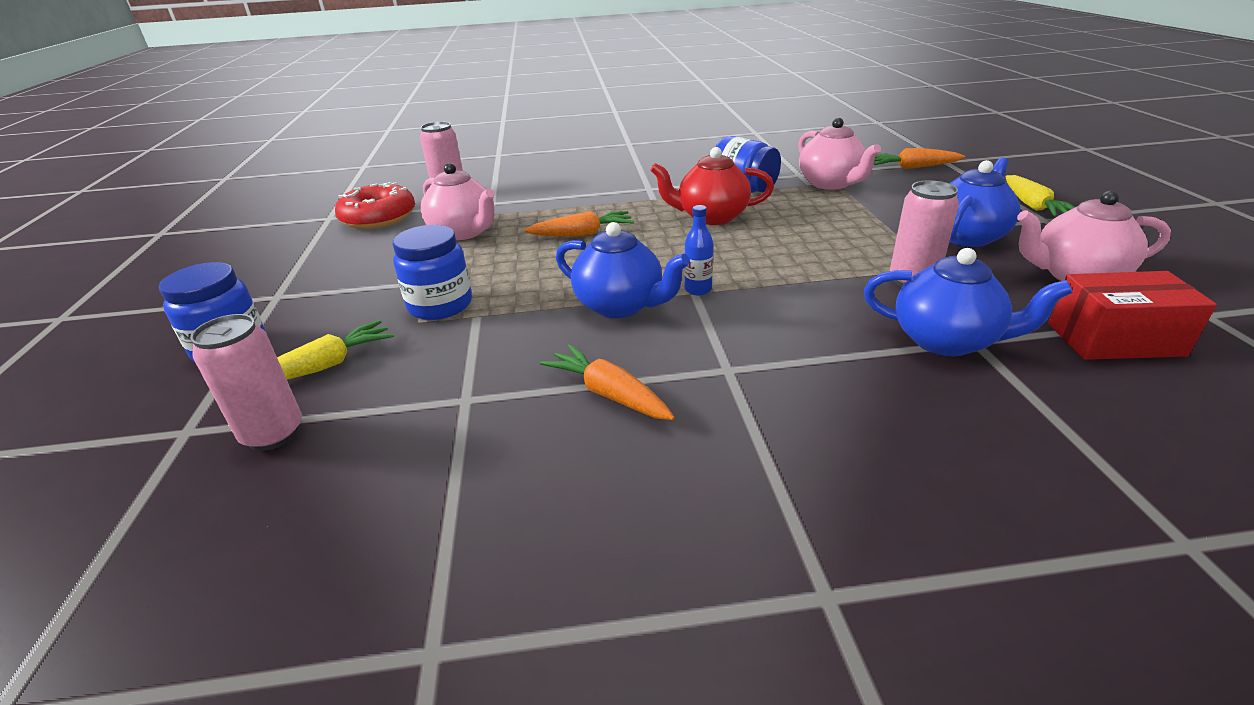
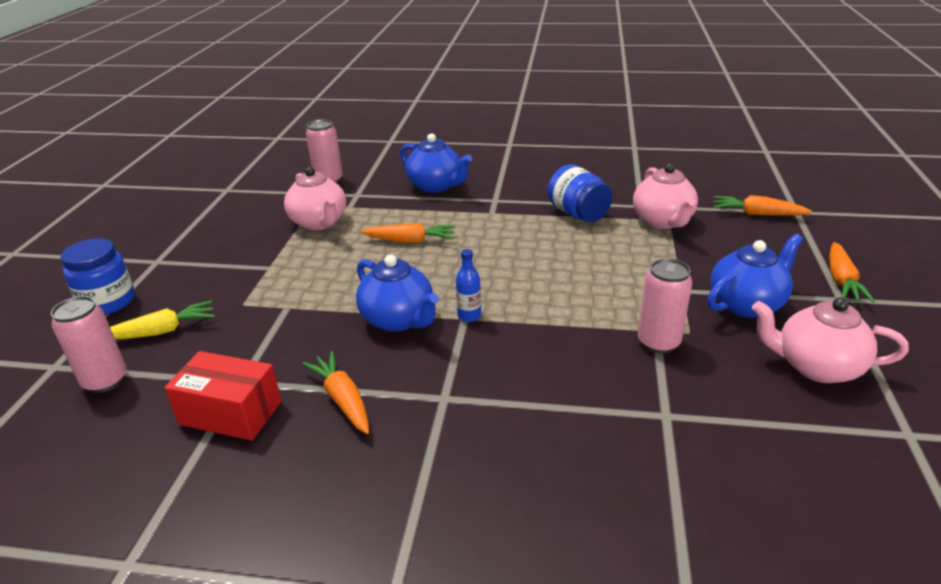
camera: 15 degrees right, 0 degrees up
red donut [335,182,415,229] -> none
blue jar [393,225,472,320] -> none
red teapot [650,147,774,225] -> none
blue teapot [864,248,1073,356] -> blue teapot moved to [400,133,472,193]
yellow carrot [1005,175,1075,217] -> orange carrot [829,242,875,303]
red box [1048,271,1217,360] -> red box moved to [164,351,282,441]

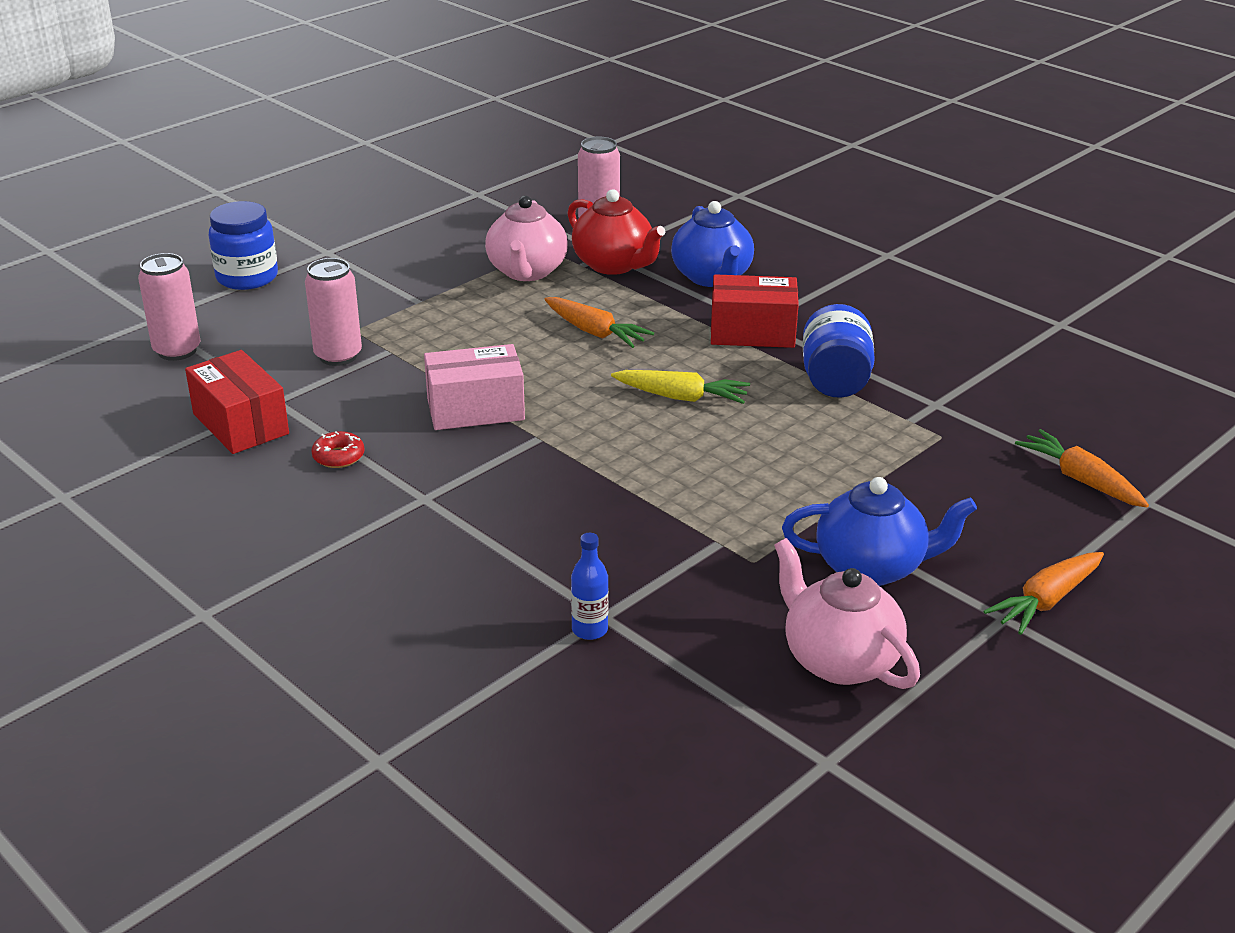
camera: 35 degrees right, 0 degrees up
yellow carrot [110,300,215,339] -> yellow carrot moved to [611,370,750,404]
orange carrot [302,351,369,434] -> red donut [311,431,365,468]
blue teapot [356,255,439,332] -> pink box [424,344,525,430]
blue bottle [456,249,481,322] -> blue bottle moved to [571,533,609,640]
pink teapot [633,163,698,229] -> none
pink can [638,258,692,354] -> pink can moved to [305,258,362,366]
none -> red teapot [567,189,665,275]
none -> red box [711,274,799,348]

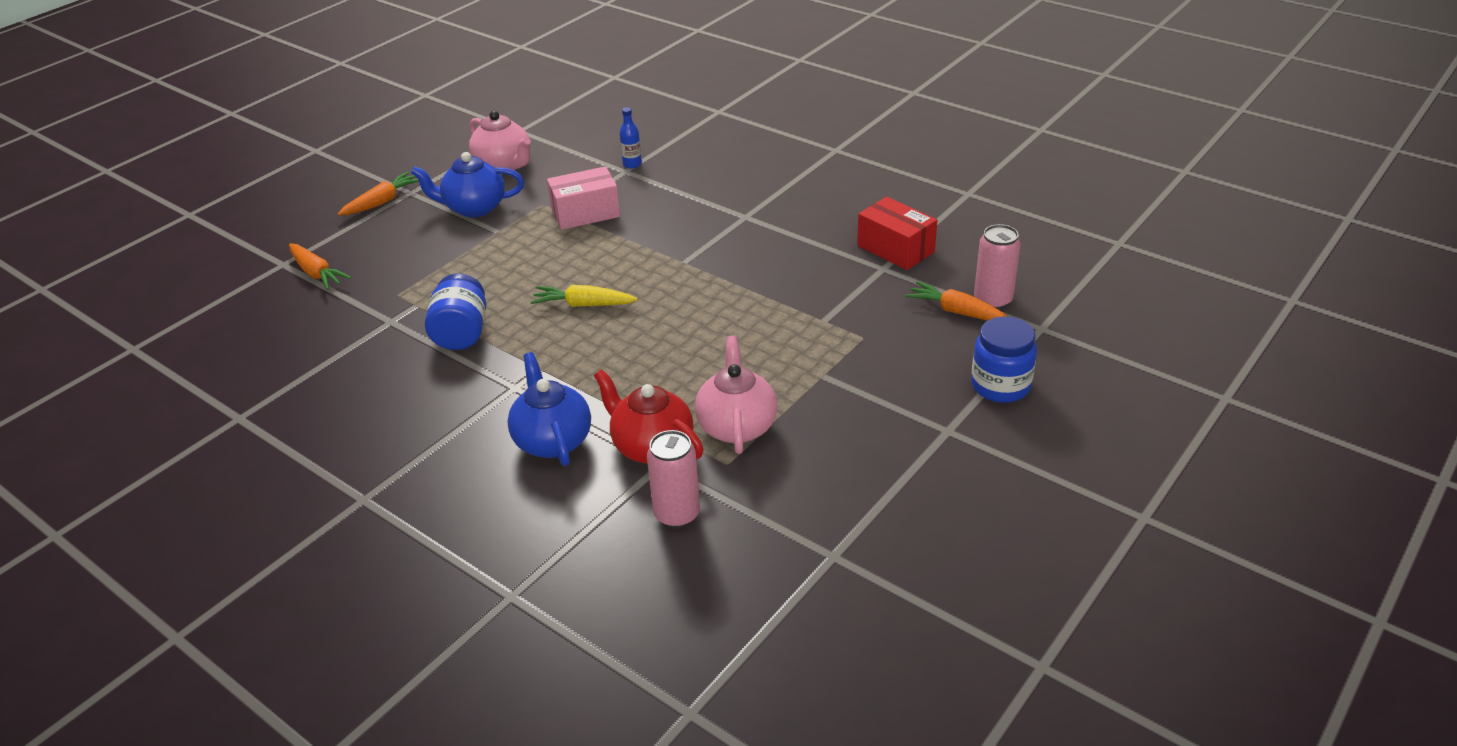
camera: 175 degrees right, 5 degrees up
pink can [305,258,362,366] -> none
red donut [311,431,365,468] -> none
pink box [424,344,525,430] -> pink box moved to [547,166,620,230]
orange carrot [545,297,654,348] -> orange carrot moved to [905,281,1008,320]
red box [711,274,799,348] -> none

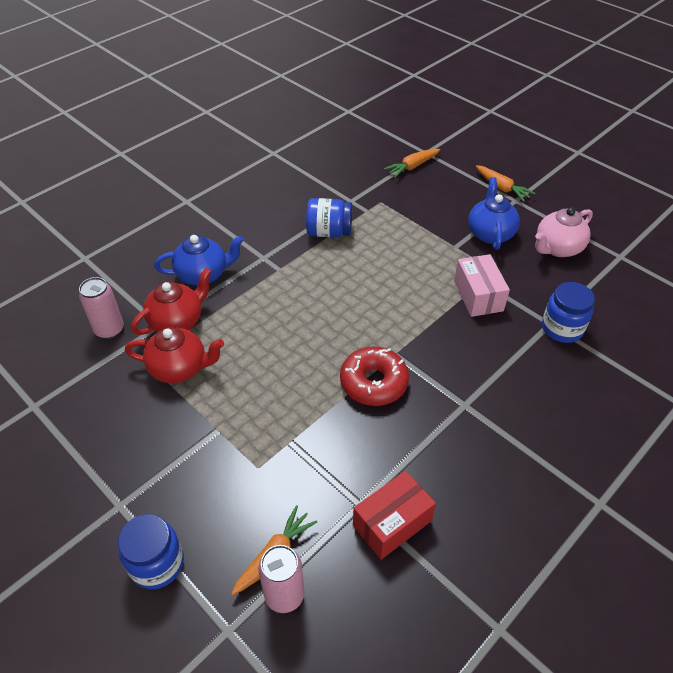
camera: 95 degrees right, 10 degrees up
yellow carrot [531,285,638,307] -> none
blue bottle [619,107,642,169] -> blue jar [542,282,595,343]
pink teapot [695,336,777,454] -> red teapot [125,327,224,383]
none -> red donut [340,346,409,406]

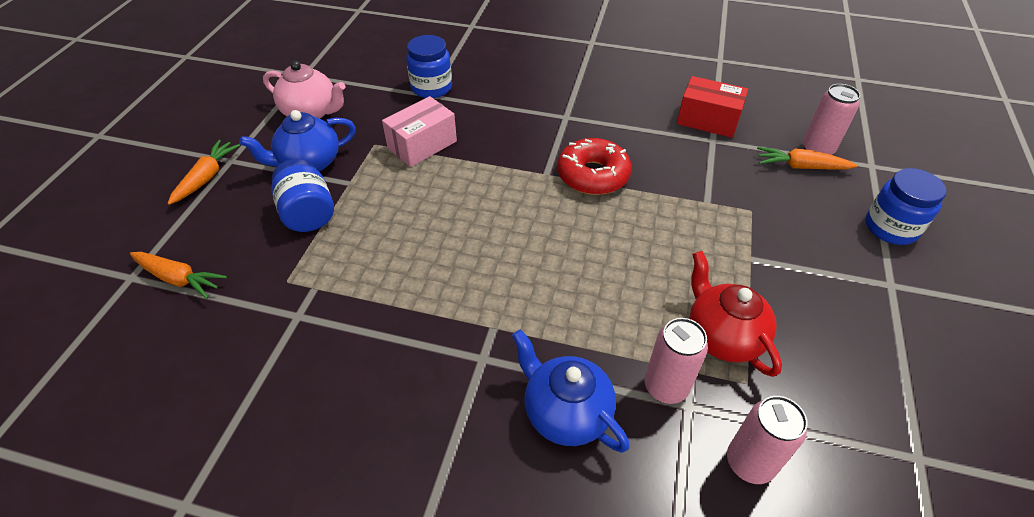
camera: 120 degrees left, 0 degrees up
red teapot [131,268,212,335] -> pink can [645,318,708,404]
blue jar [306,198,352,238] -> blue jar moved to [271,159,334,232]

